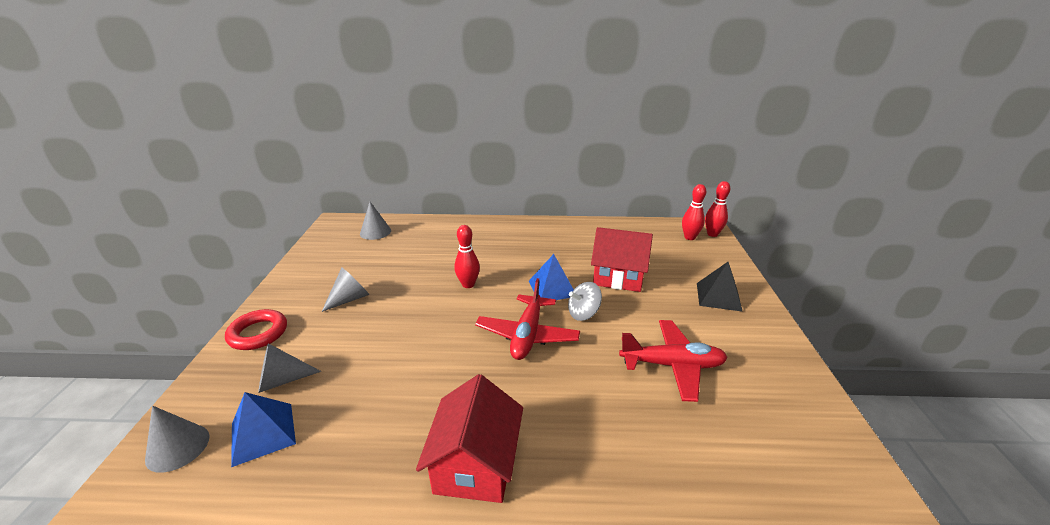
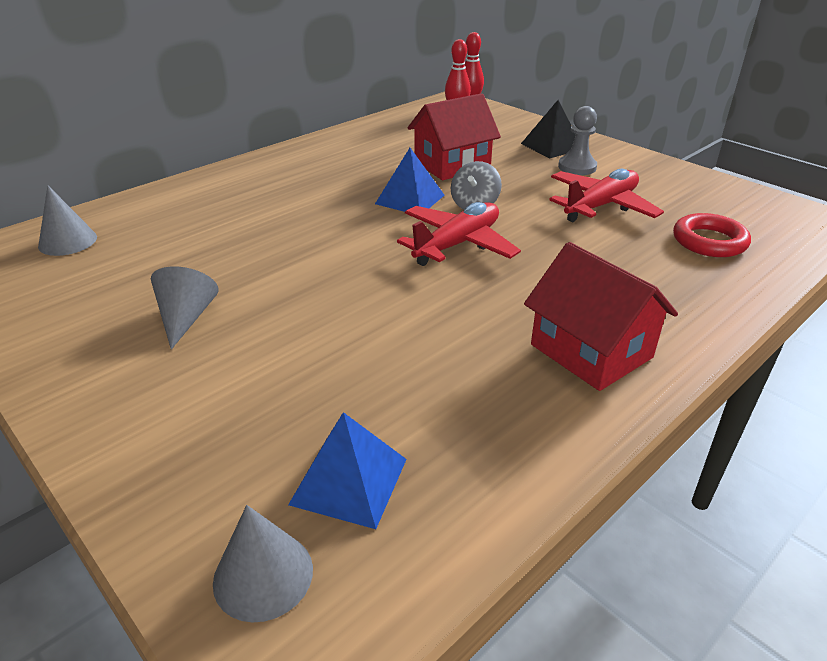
camera: 45 degrees left, 5 degrees up
red ring [225,309,287,350] -> red ring moved to [673,213,751,257]
grey cone [258,343,321,393] -> none
red bowling pin [454,225,480,288] -> none
red plane [475,278,580,360] -> red plane turned 105 degrees counterclockwise [397,202,521,266]
none -> grey pawn [558,106,597,175]

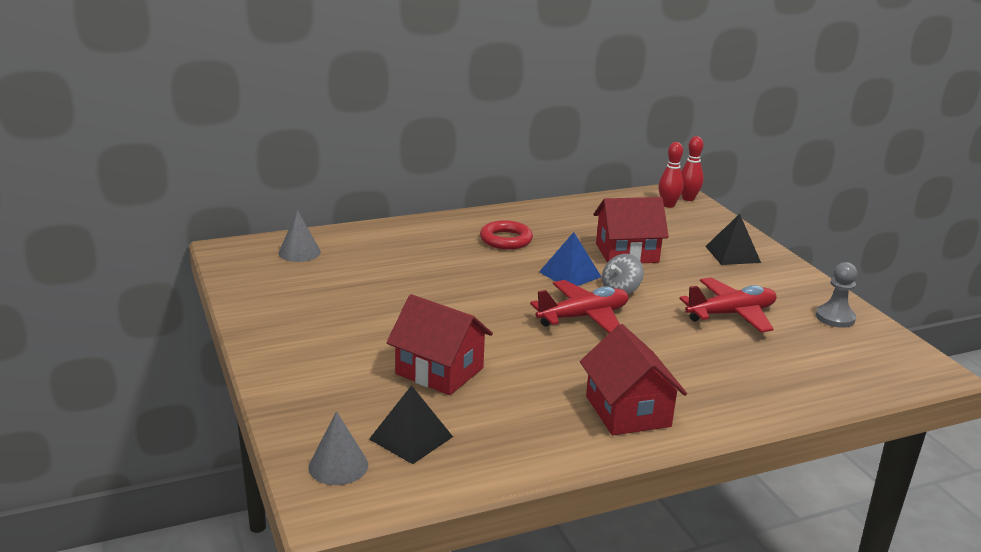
camera: 20 degrees right, 10 degrees down
grey cone [151,266,219,350] -> none
blue pyramid [288,412,407,529] -> black pyramid [369,385,453,464]
grey pawn [558,106,597,175] -> grey pawn moved to [816,262,858,328]
red ring [673,213,751,257] -> red ring moved to [480,220,533,250]
none -> red house [387,294,493,395]

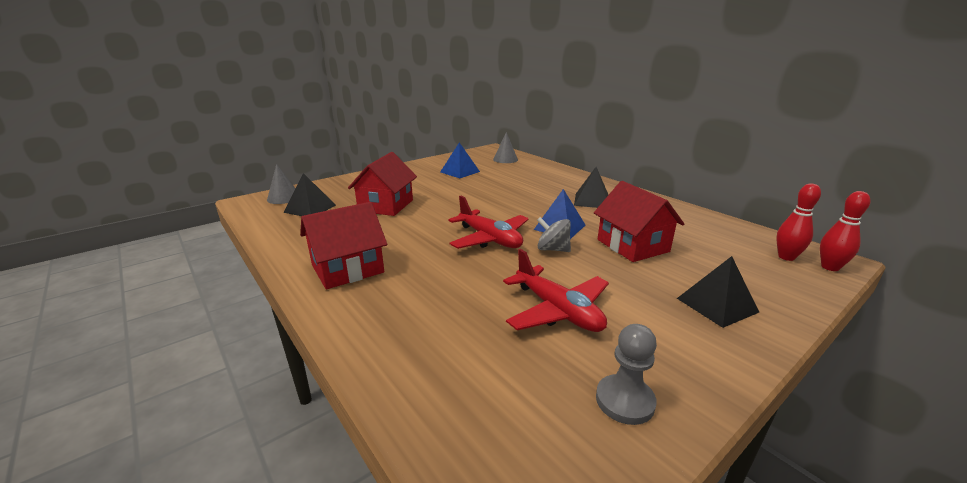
camera: 75 degrees right, 0 degrees up
red ring [480,220,533,250] -> black pyramid [574,167,608,208]
none -> blue pyramid [440,142,480,178]

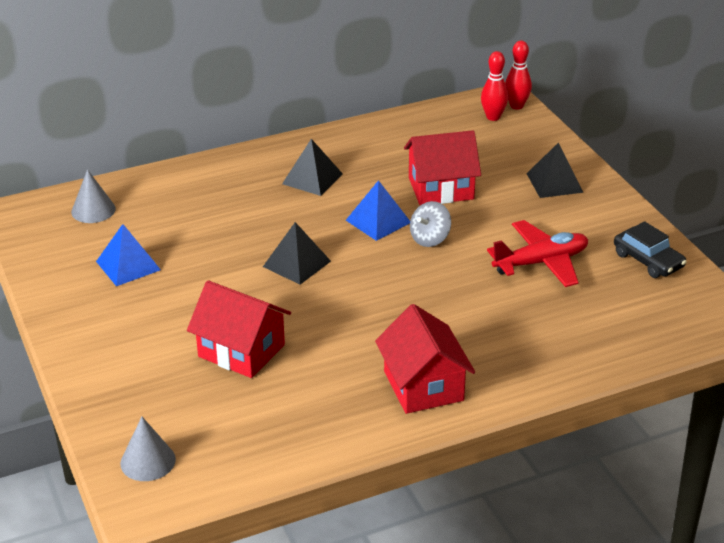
camera: 75 degrees left, 10 degrees up
black pyramid [284,173,336,216] -> black pyramid moved to [263,222,331,285]
red plane [448,196,529,249] -> none
grey pawn [596,324,657,425] -> black car [614,221,687,278]

